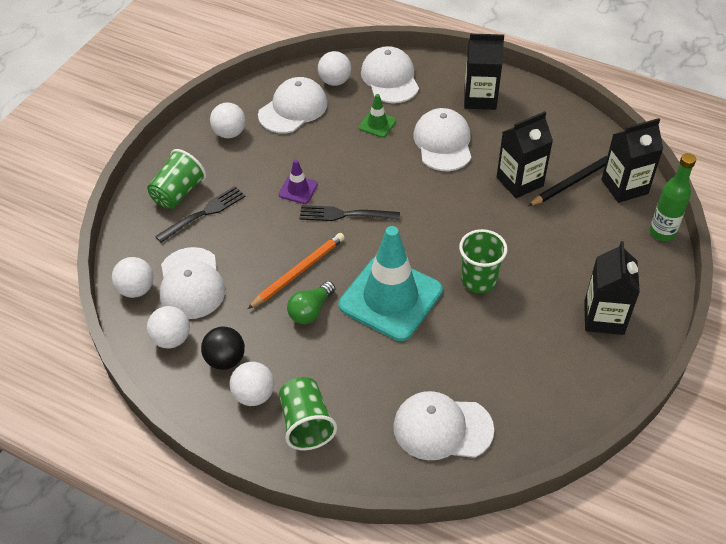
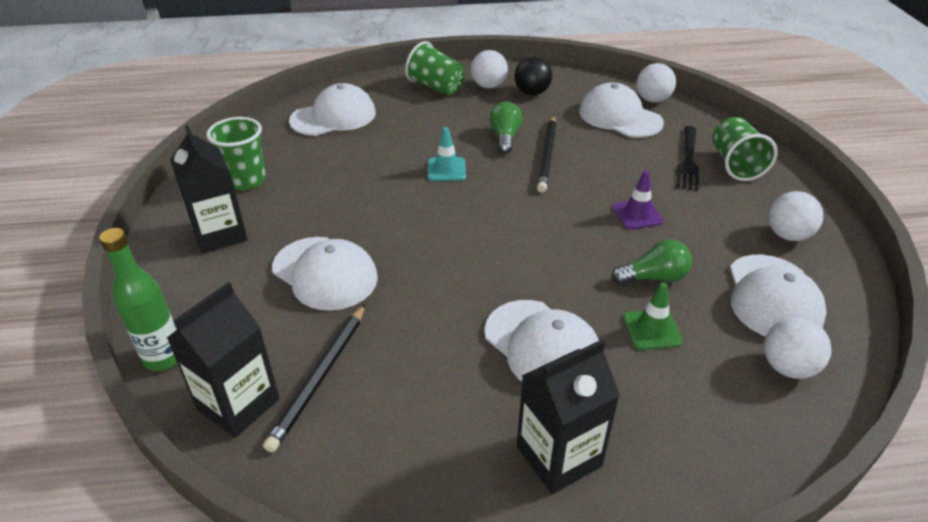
camera: 145 degrees right, 10 degrees down
white ball [147,306,190,348] -> none
orange pencil [248,233,345,309] -> black pencil [537,115,557,193]
black fork [299,205,400,221] -> none
turquoise traffic cone [339,226,443,341] -> turquoise traffic cone [428,127,466,181], size x0.43
white cap [361,46,419,103] -> white cap moved to [272,237,378,311]
green cup [459,229,508,293] -> green cup moved to [206,117,266,190]
black carton [497,111,553,198] -> none
none -> green light bulb [611,239,692,285]

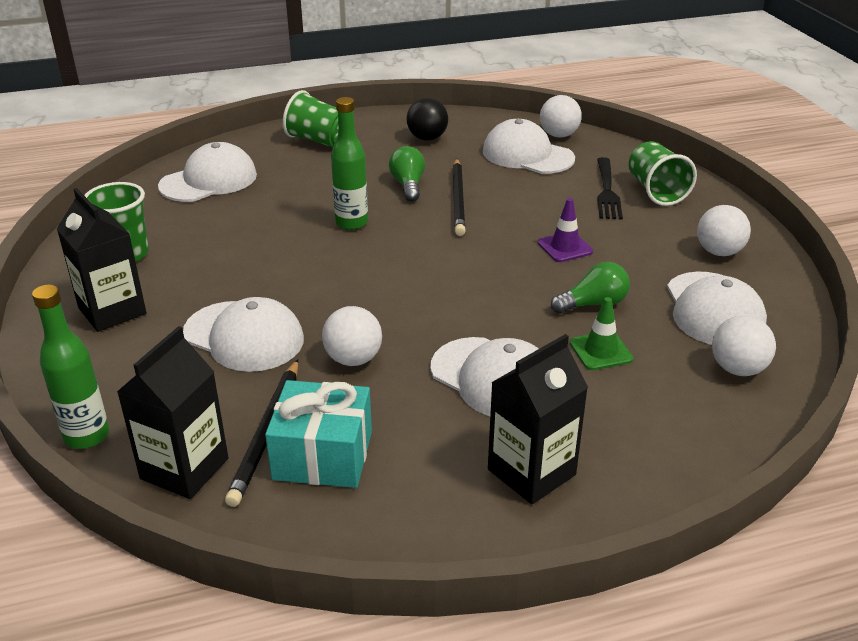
camera: 10 degrees left, 5 degrees down
turquoise traffic cone [428,127,466,181] -> green bottle [331,97,368,230]
white ball [471,50,508,88] -> white ball moved to [322,306,382,366]
none -> turquoise gift [265,380,372,488]

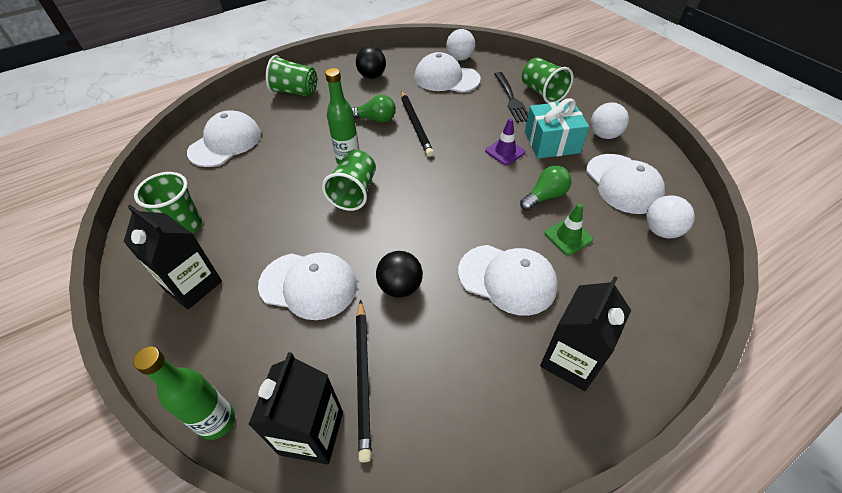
camera: 15 degrees left, 15 degrees up
turquoise gift [265,380,372,488] -> turquoise gift moved to [525,98,589,158]
white ball [322,306,382,366] -> black ball [376,251,423,297]
green light bulb [389,146,425,202] -> green light bulb turned 120 degrees clockwise [352,95,396,123]
none -> green cup [322,150,376,211]

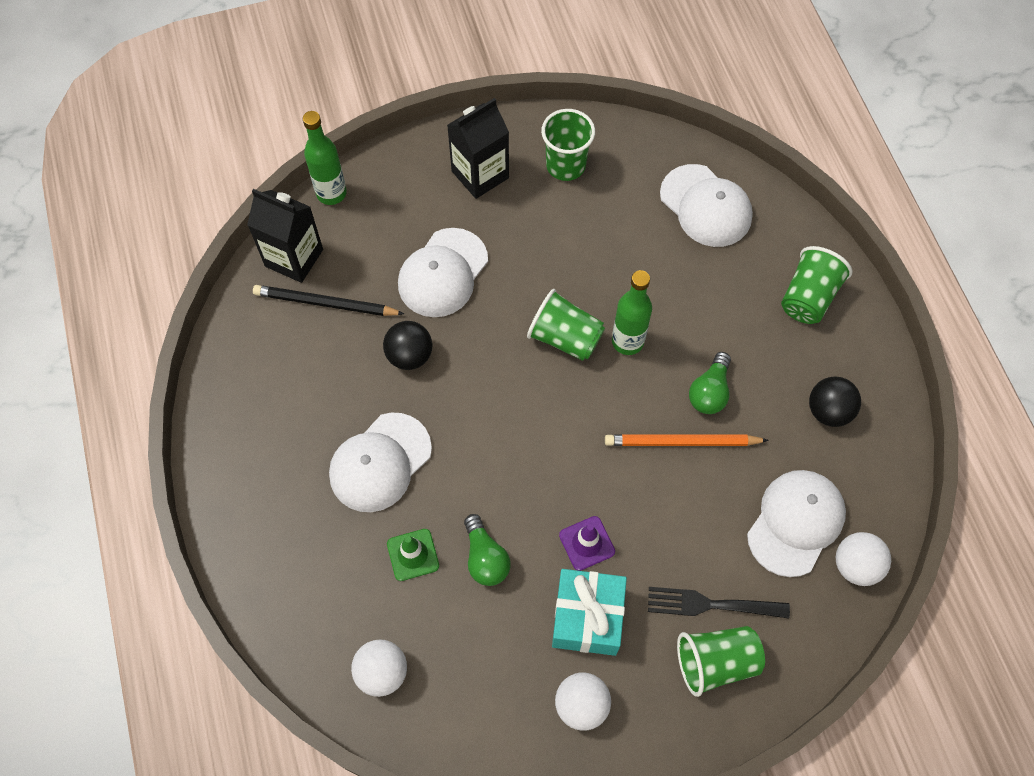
camera: 105 degrees right, 15 degrees up
black pencil [401,91,434,157] -> orange pencil [605,434,769,446]
black carton [540,276,631,391] -> none
white cap [586,154,665,214] -> none

